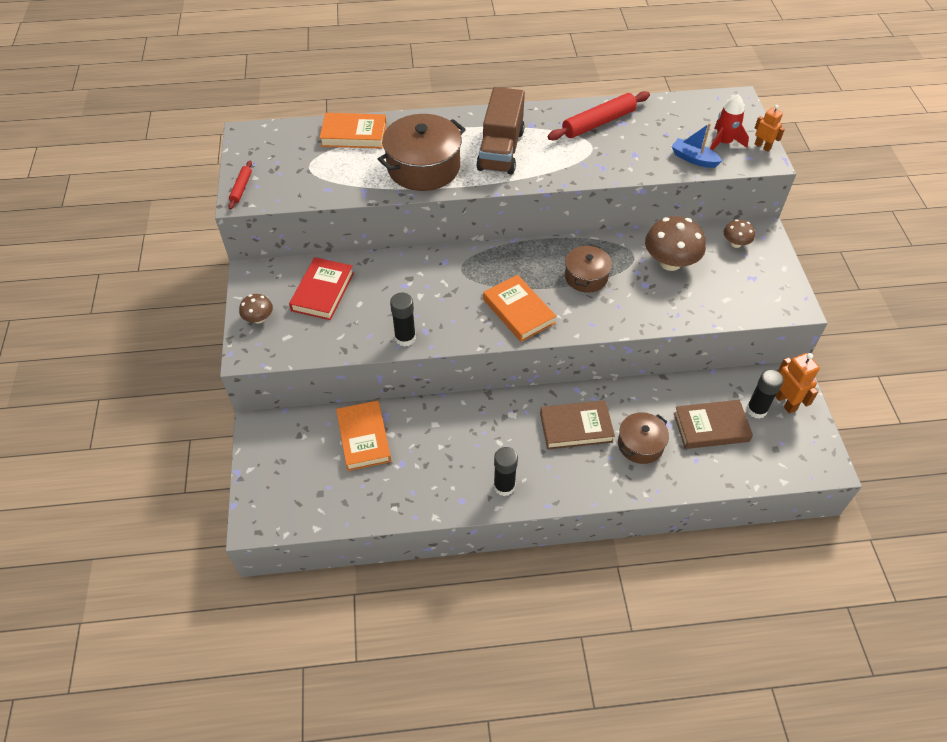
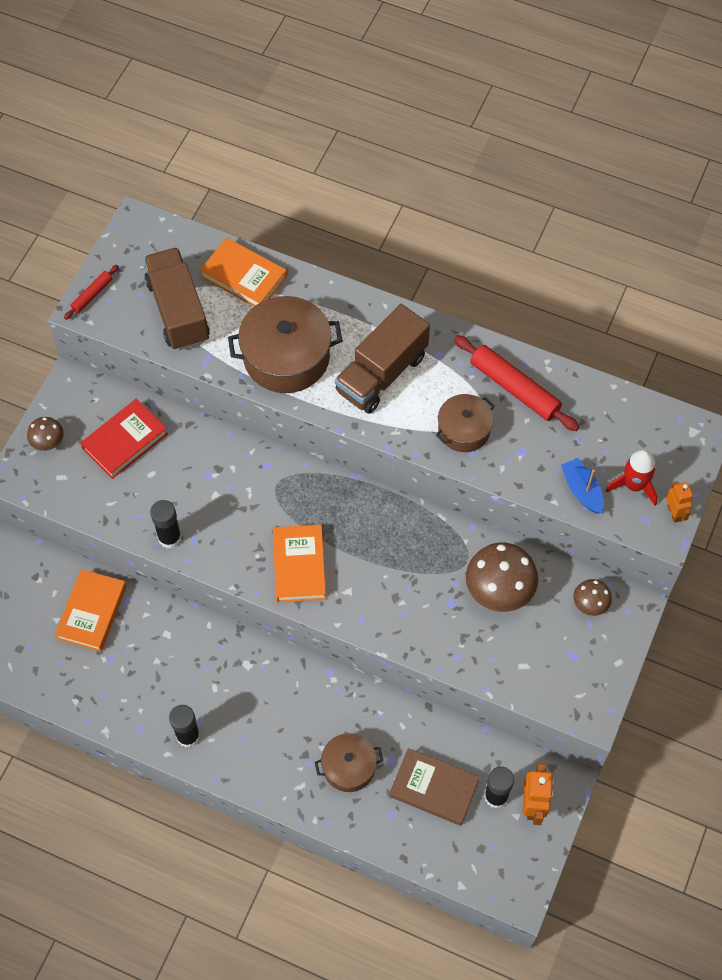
camera: 30 degrees right, 10 degrees up
brown book [540,400,615,449] -> none
red rolling pin [548,91,650,140] -> red rolling pin turned 45 degrees clockwise [454,335,579,431]
brown pot [565,244,612,293] -> brown pot moved to [436,394,495,452]
none -> brown truck [144,247,210,351]

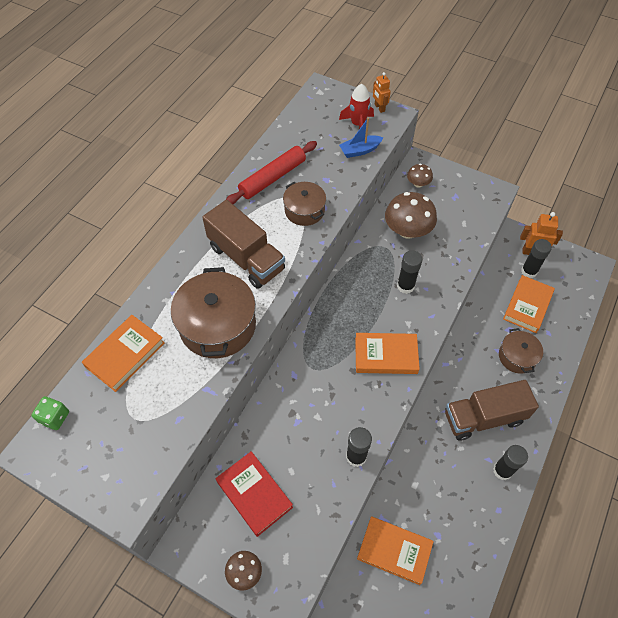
camera: 85 degrees left, 5 degrees down
red rolling pin [64,265,119,320] -> none
brown truck [144,247,210,351] -> brown truck moved to [445,380,539,441]
brown book [389,748,480,826] -> orange book [503,275,555,333]
orange robot [666,481,693,523] -> orange robot turned 105 degrees counterclockwise [373,72,391,113]
none -> green dice [31,396,69,430]
none -> black glue stick [397,250,423,294]

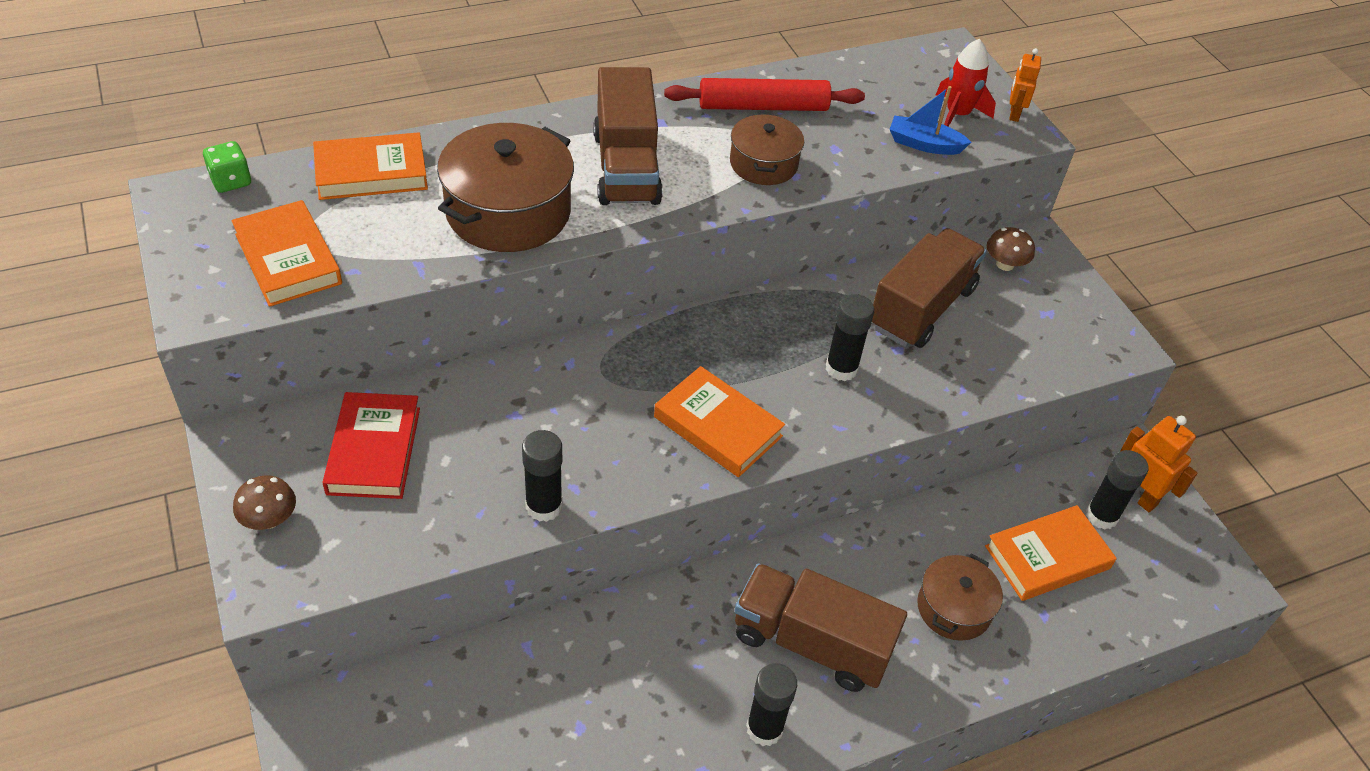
camera: 35 degrees right, 10 degrees down
orange book [357,516,434,585] -> orange book moved to [231,200,342,307]
brown mushroom [385,192,437,239] -> brown truck [872,228,987,348]

